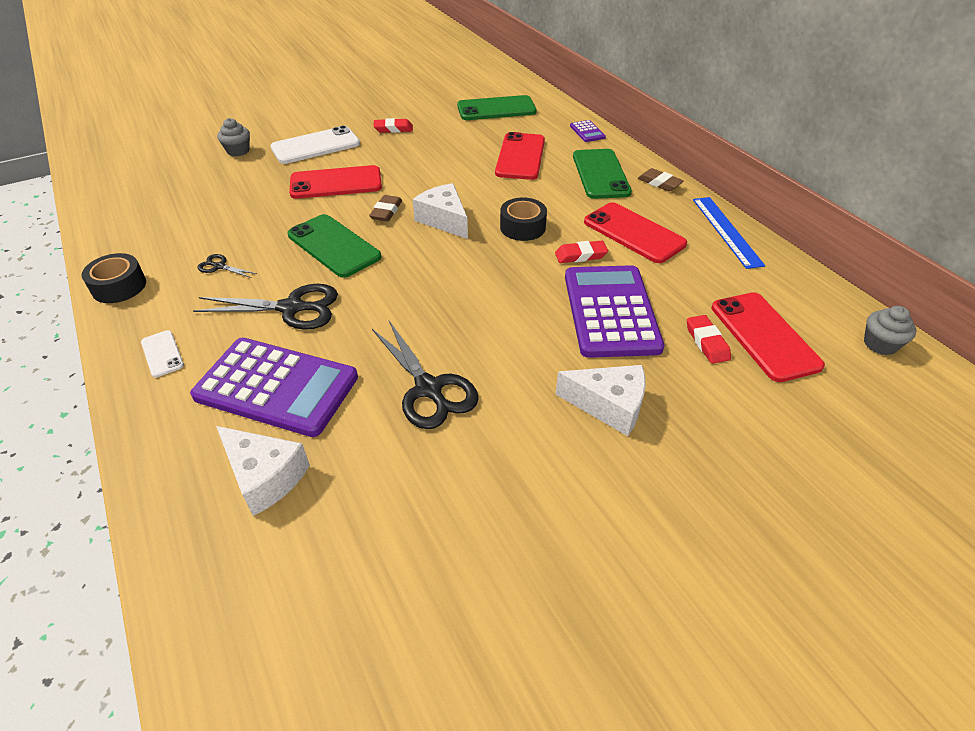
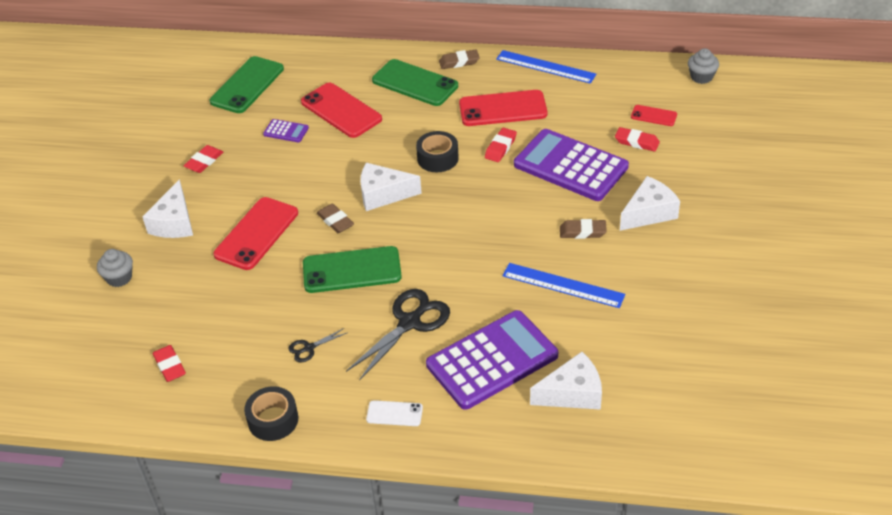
camera: 50 degrees left, 0 degrees up
white phone [270,126,360,164] -> white cheese [142,179,193,238]
black scissors [372,321,479,429] -> blue ruler [503,263,625,308]
purple calculator [570,120,606,142] -> purple calculator moved to [263,119,309,142]
red phone [712,292,825,382] -> red phone [631,105,677,126], size x0.50
none -> red eraser [153,345,186,382]
none -> brown eraser [560,219,607,239]

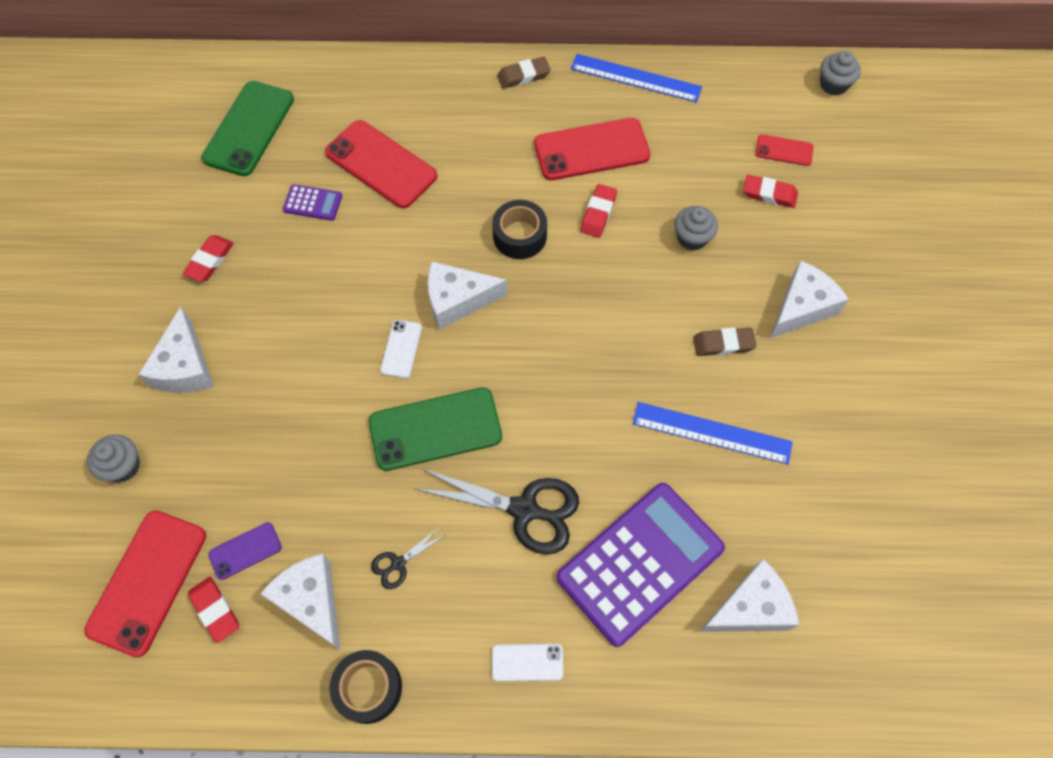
camera: 10 degrees left, 20 degrees up
red phone [213,197,298,270] -> red phone moved to [84,510,206,657]
brown eraser [317,204,354,233] -> white phone [380,320,422,378]
black scissors [346,289,450,381] -> black scissors turned 75 degrees clockwise [415,469,579,555]
green phone [372,59,458,106] -> none
purple calculator [514,129,629,201] -> grey cupcake [674,206,718,250]
none -> purple phone [208,522,282,580]
none -> white cheese [260,554,340,649]

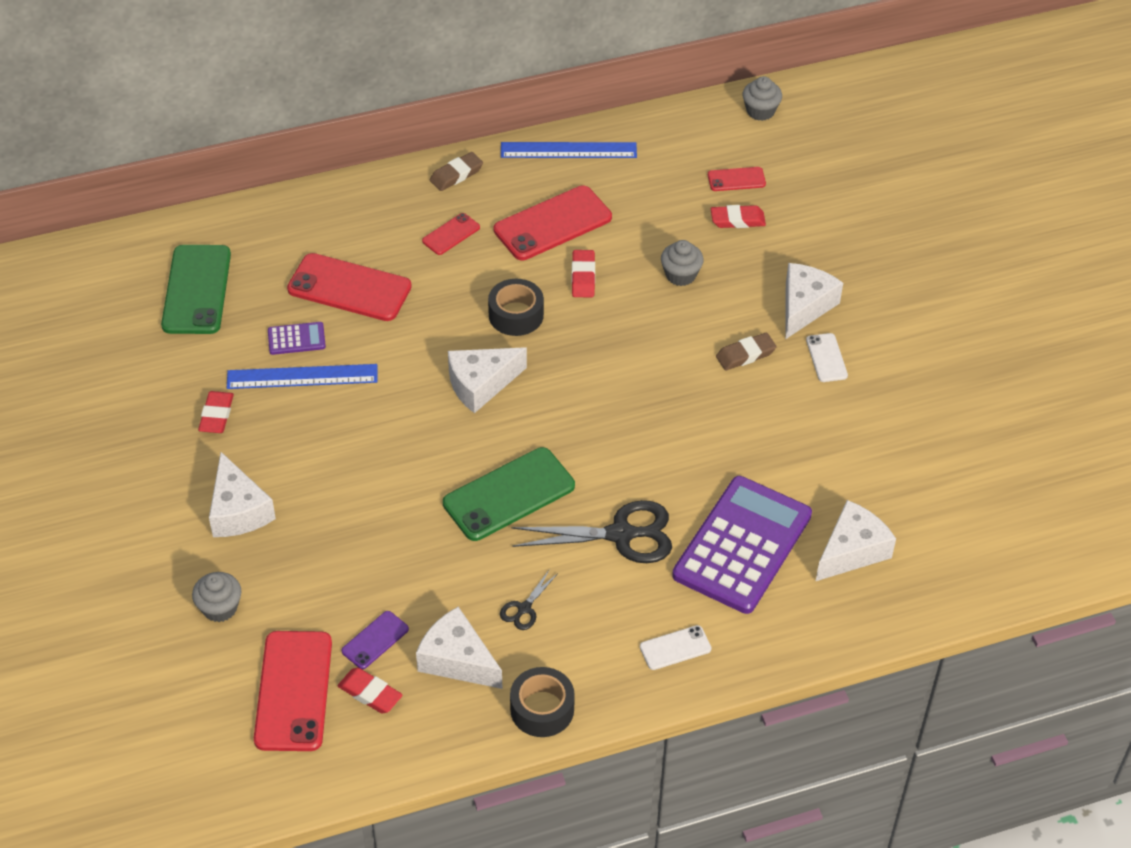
camera: 20 degrees left, 15 degrees down
white phone [380,320,422,378] -> white phone moved to [806,333,848,382]
blue ruler [633,402,793,464] -> blue ruler moved to [227,364,378,389]
none -> red phone [422,213,480,255]

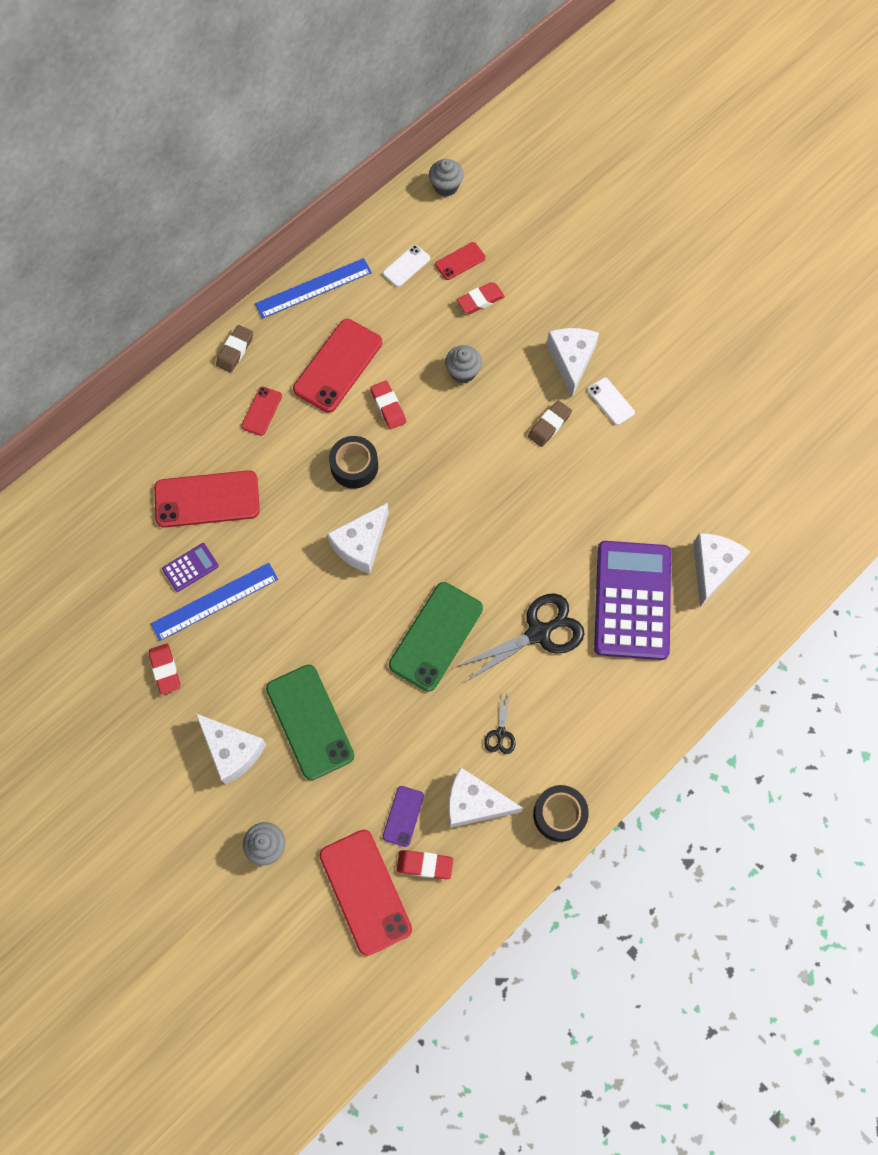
camera: 25 degrees left, 20 degrees up
green phone [161,245,231,334] -> green phone moved to [266,665,354,780]
white phone [640,625,711,670] -> white phone moved to [383,245,430,287]

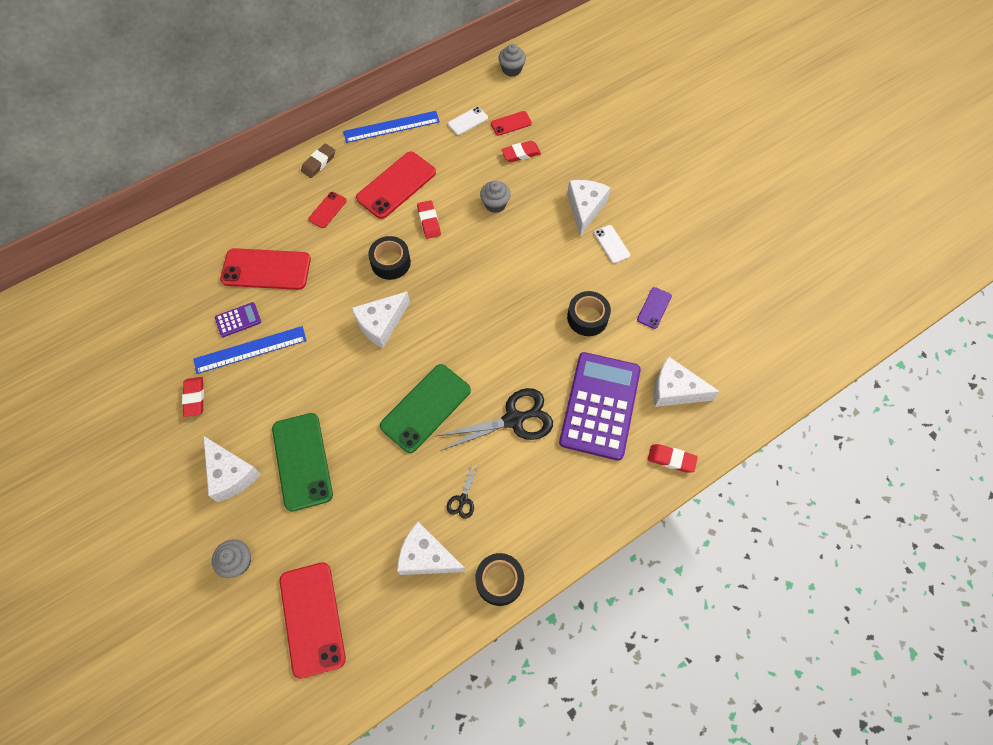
camera: 10 degrees right, 5 degrees down
purple phone [383,786,424,847] -> purple phone moved to [637,287,672,329]
red eraser [396,850,453,879] -> red eraser moved to [648,444,698,473]
brown eraser [528,400,572,447] -> none
white cheese [693,533,750,607] -> white cheese turned 105 degrees counterclockwise [654,357,720,407]
none -> black tape [567,291,611,336]

